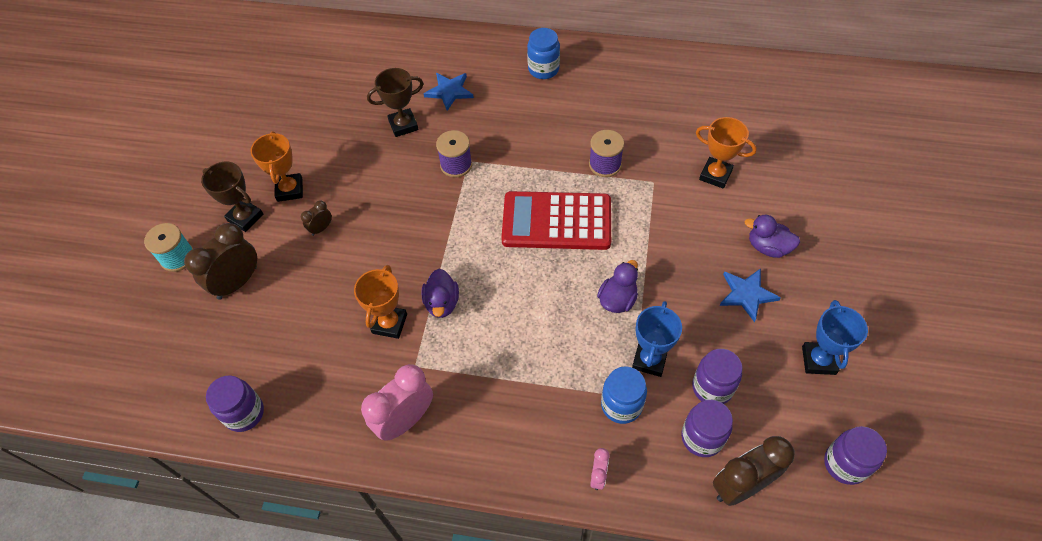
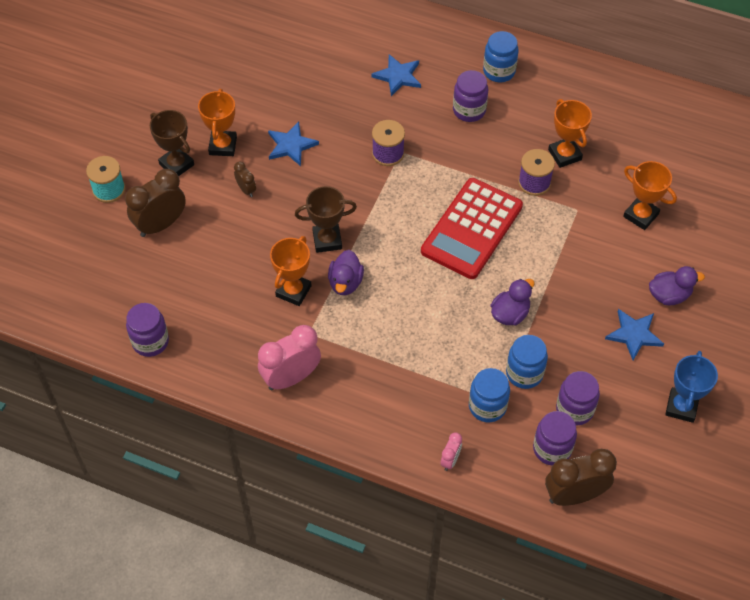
camera: 10 degrees right, 0 degrees up
brown clock [301,200,332,236] -> brown clock turned 90 degrees clockwise [234,162,256,197]
brown trophy [367,68,424,137] -> brown trophy moved to [295,186,357,253]
red calculator [501,191,611,250] -> red calculator turned 75 degrees counterclockwise [421,178,523,279]
blue trophy [632,301,682,377] -> blue jar [506,335,548,389]
purple duck [744,215,800,258] -> purple duck turned 135 degrees clockwise [649,266,705,305]
purple jar [824,426,887,485] -> purple jar moved to [453,70,488,122]
none -> blue star [268,122,319,166]
none -> orange trophy [548,99,592,168]

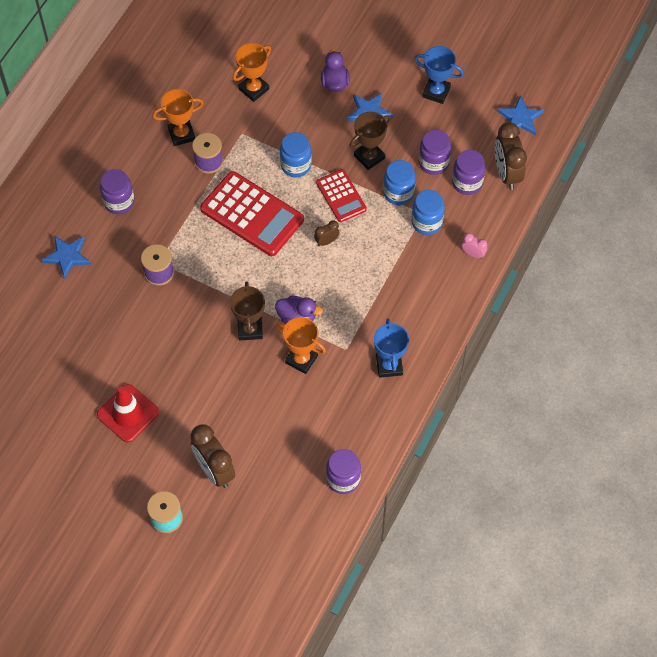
camera: 85 degrees left, 5 degrees up
brown trophy [150,110,194,176] -> brown trophy moved to [349,112,391,170]
orange trophy [198,89,237,156] -> red traffic cone [97,384,159,442]
brown clock [234,162,256,197] -> brown clock moved to [314,220,339,246]
pink clock [258,325,321,390] -> blue trophy [374,318,409,378]
blue star [268,122,319,166] -> blue star moved to [497,95,545,135]
blue jar [483,31,519,82] -> blue jar moved to [280,132,312,177]
purple duck [491,279,534,325] -> red calculator [316,169,367,222]

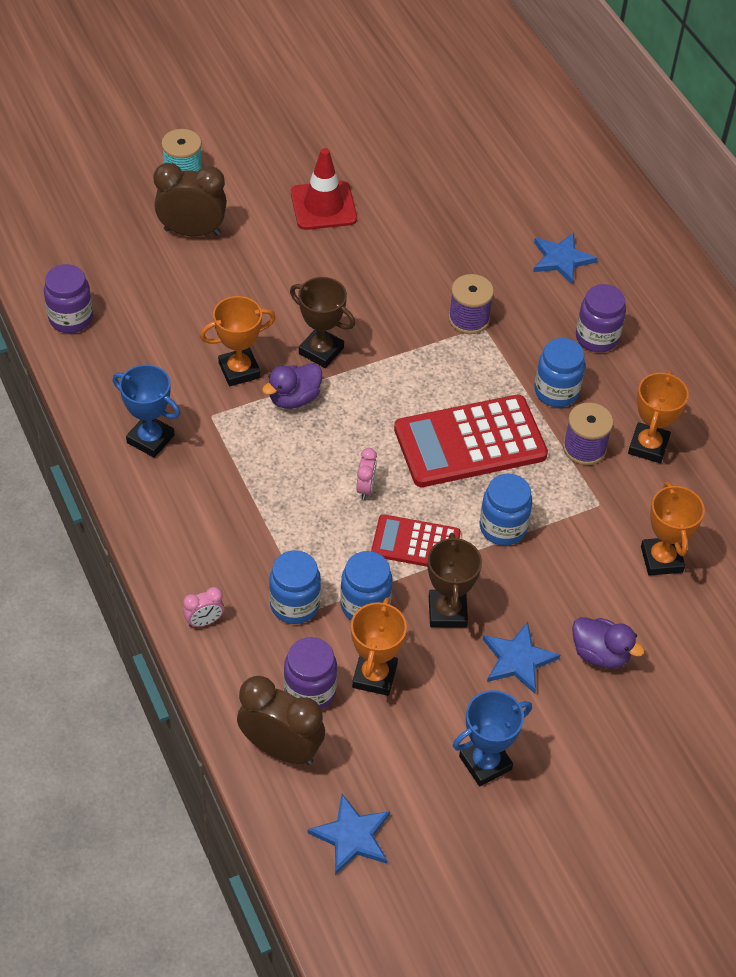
camera: 125 degrees right, 10 degrees down
brown clock [314,220,339,246] -> pink clock [356,448,377,499]
purple jar [419,130,451,175] -> orange trophy [351,597,407,696]
none -> blue jar [535,338,585,407]

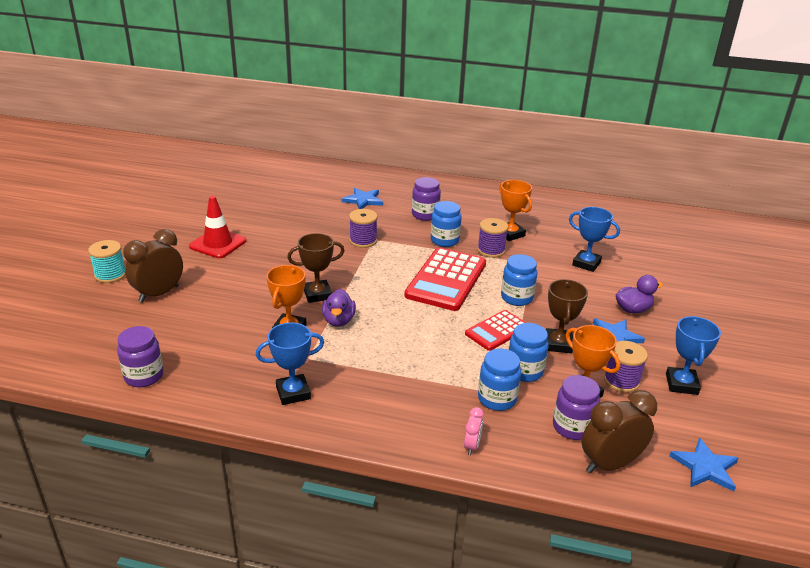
camera: 50 degrees left, 20 degrees down
pink clock [356,448,377,499] -> none
brown trophy [427,533,482,628] -> brown trophy turned 60 degrees clockwise [546,279,588,353]
orange trophy [641,482,705,576] -> blue trophy [569,207,620,272]
none -> purple spool [604,341,648,393]

